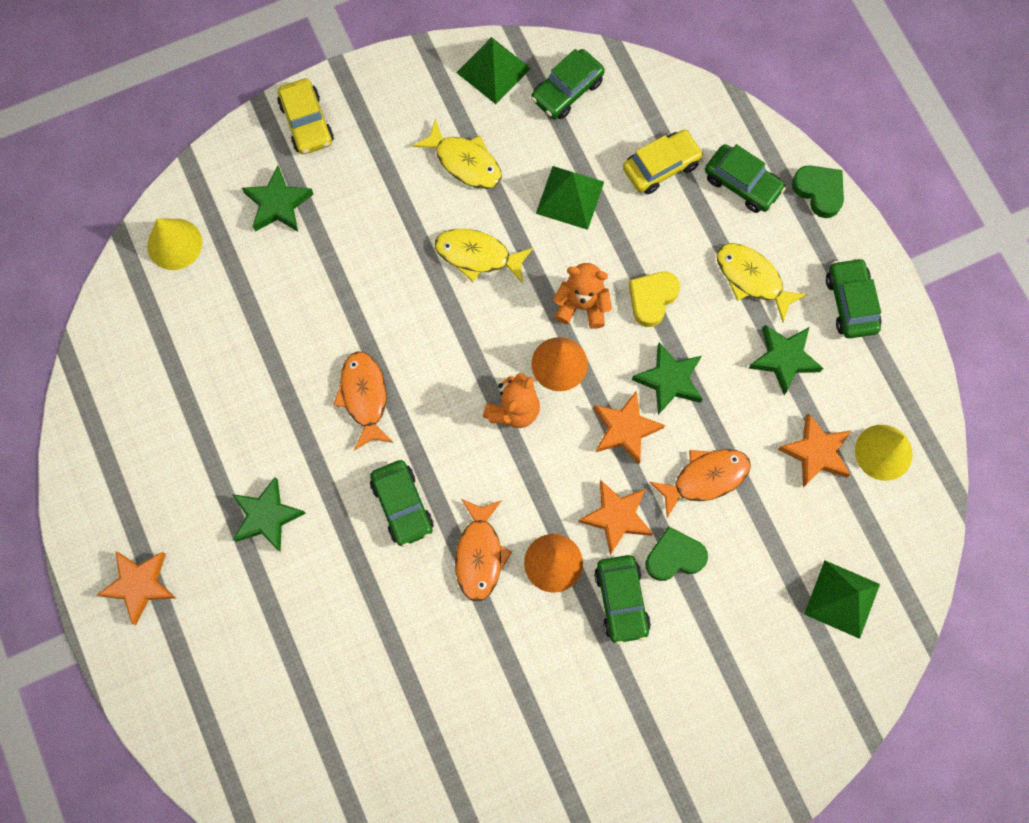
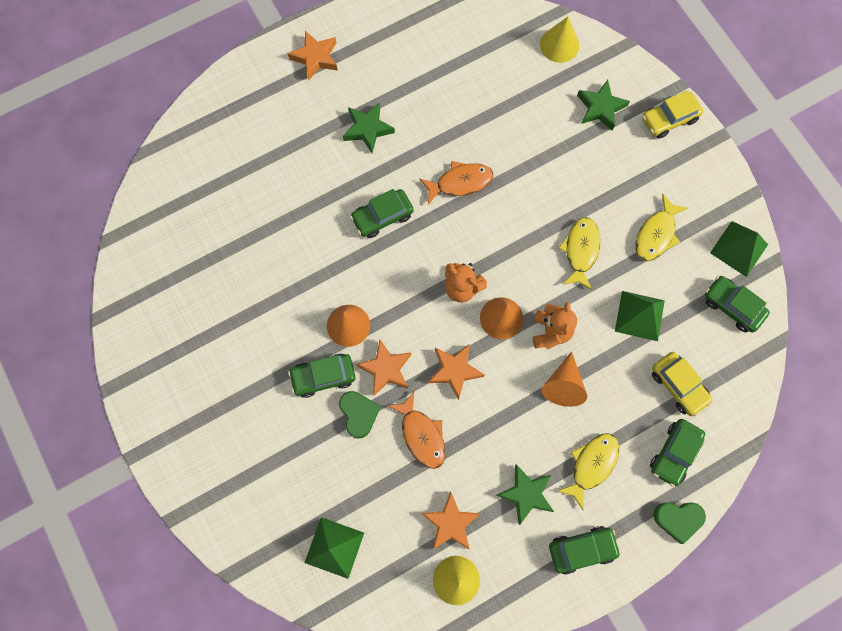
camera: 85 degrees right, 0 degrees up
orange fish [455,499,512,602] -> none
yellow heart [629,272,680,327] -> orange cone [542,351,587,407]
green star [632,342,702,415] -> none
green heart [792,165,844,218] -> green heart turned 45 degrees clockwise [653,502,706,544]

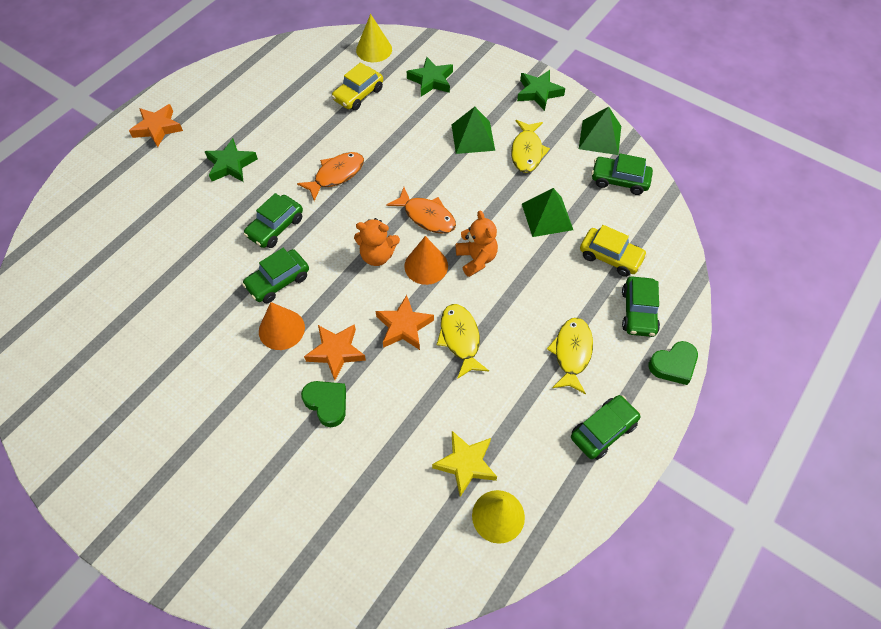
camera: 25 degrees left, 15 degrees down
green car [288,354,355,398] -> green car moved to [242,248,309,303]
green pyramid [305,517,364,579] -> green pyramid moved to [452,107,495,154]
orange fish [388,392,446,469] -> orange fish moved to [386,187,456,234]
orange star [422,492,481,550] -> yellow star [432,431,497,497]
green star [496,464,554,525] -> green star moved to [517,70,565,111]
orange cone [542,351,587,407] -> none
yellow fish [558,217,600,290] -> yellow fish moved to [437,304,489,379]
yellow car [642,90,703,139] -> yellow car moved to [332,62,383,111]

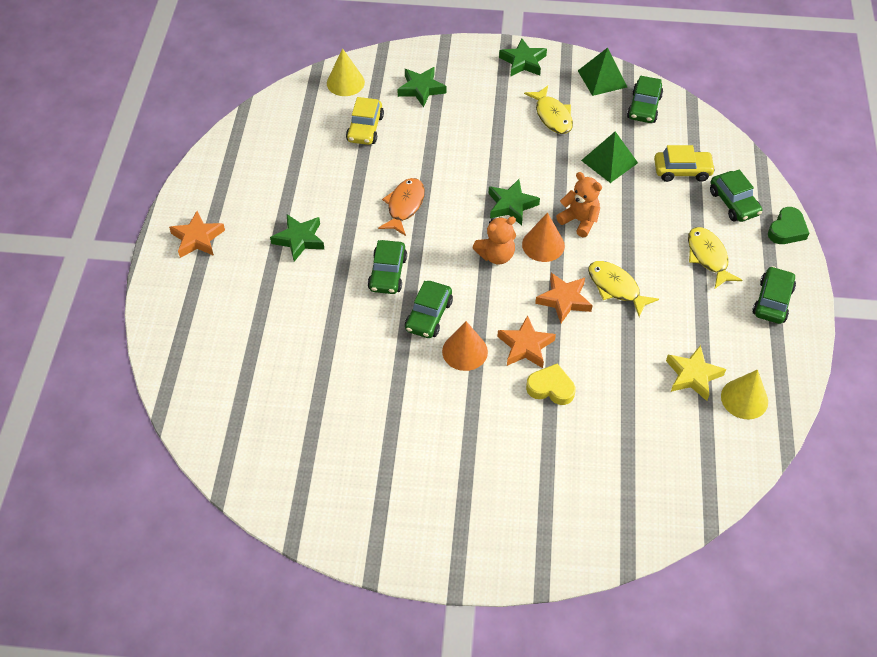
camera: 30 degrees left, 5 degrees down
green heart [301,381,346,427] -> yellow heart [526,363,576,405]
orange fish [386,187,456,234] -> green star [488,179,540,226]
green pyramid [452,107,495,154] -> none
green car [591,153,653,195] -> green car turned 60 degrees counterclockwise [627,76,663,123]

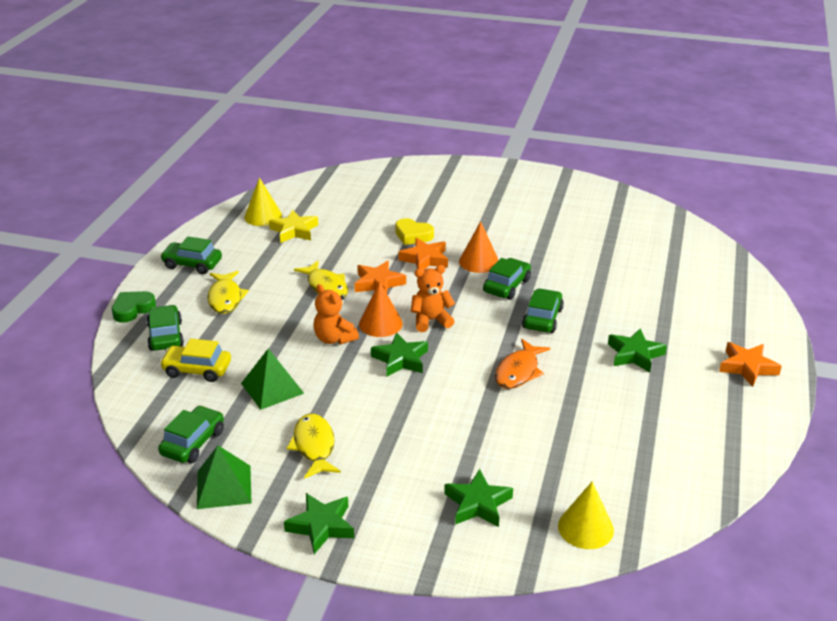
camera: 170 degrees left, 20 degrees down
yellow car [346,97,384,145] -> none
green car [752,266,796,324] -> green car turned 75 degrees clockwise [160,236,222,274]

